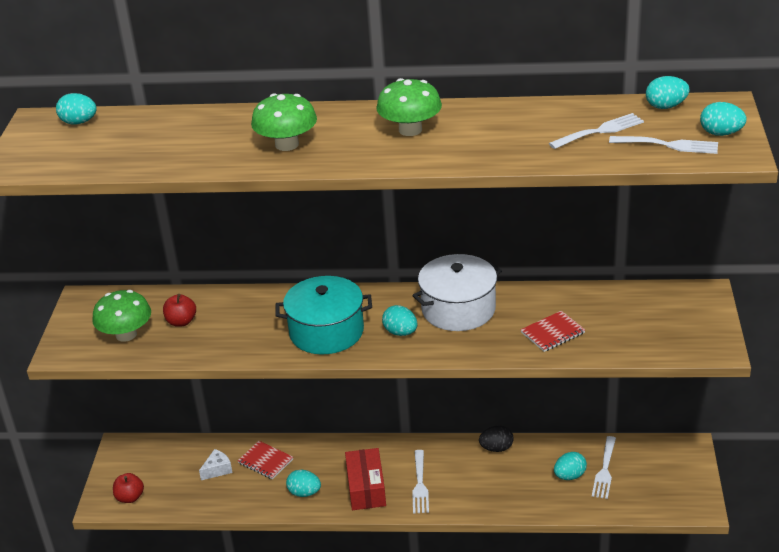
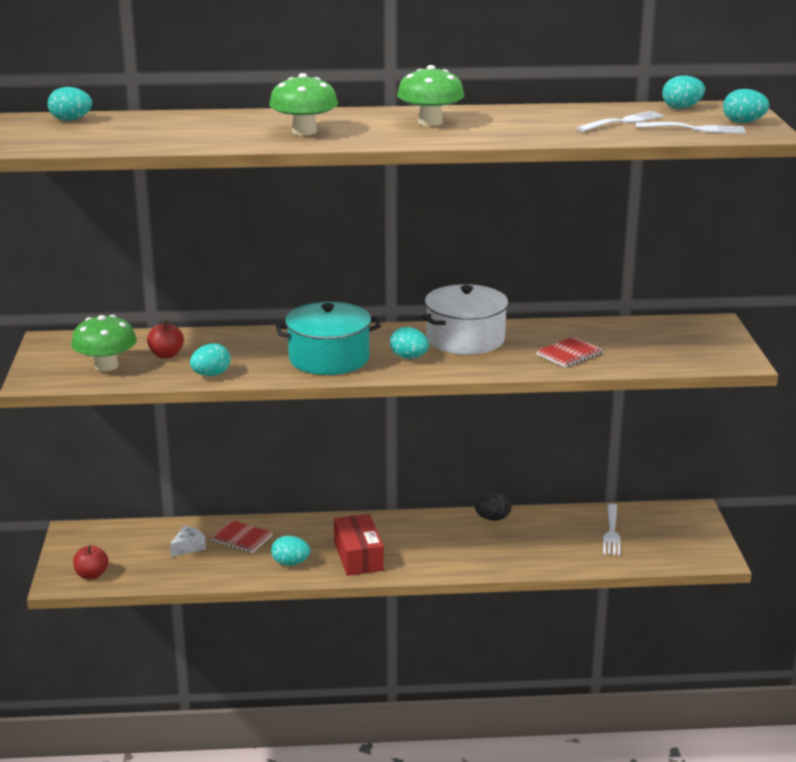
camera: 10 degrees left, 10 degrees down
white fork [412,450,429,513] -> none
turquoise egg [554,452,587,480] -> turquoise egg moved to [190,343,231,376]

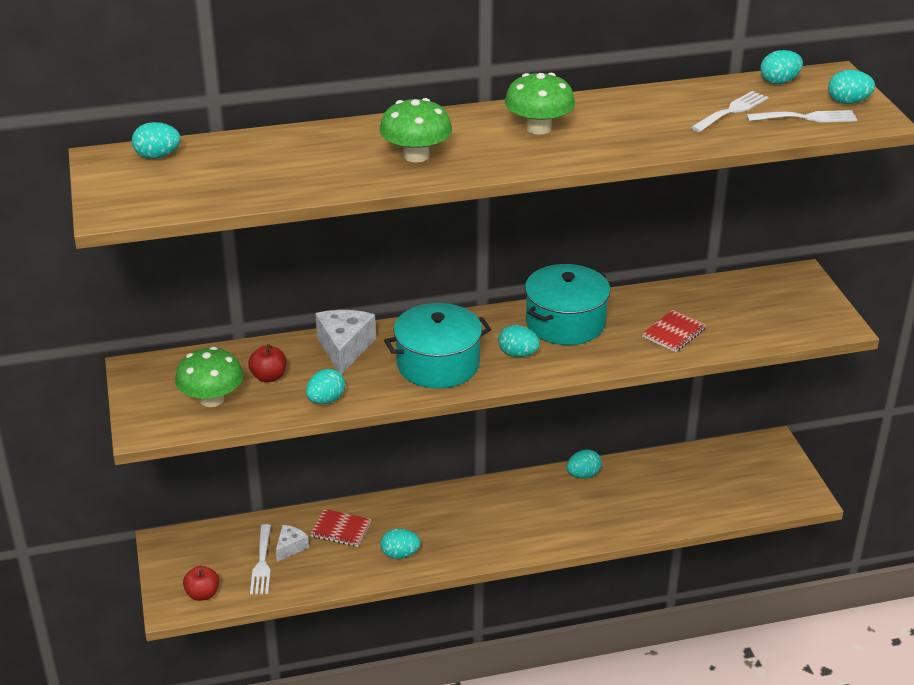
camera: 10 degrees left, 10 degrees up
red box [334,514,384,576] -> none
white pot [422,284,510,355] -> turquoise pot [525,264,610,345]
black egg [475,492,512,521] -> turquoise egg [567,450,602,478]
white fork [603,504,621,555] -> white fork moved to [250,524,271,594]
none -> white cheese [315,310,376,374]

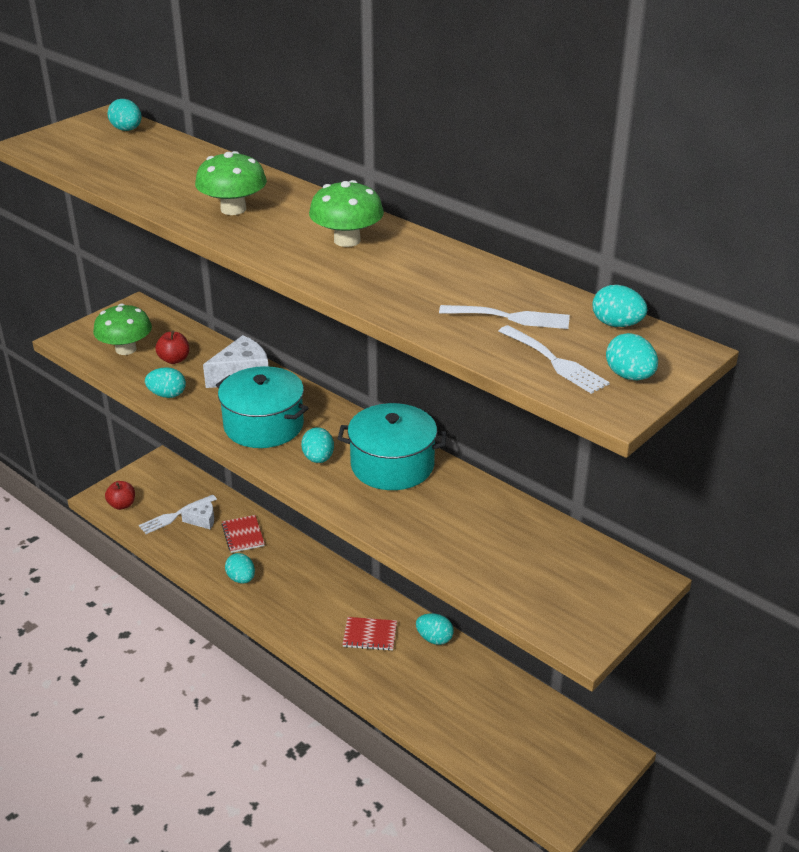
camera: 55 degrees right, 0 degrees up
red notebook [642,310,707,352] -> red notebook moved to [342,617,397,651]

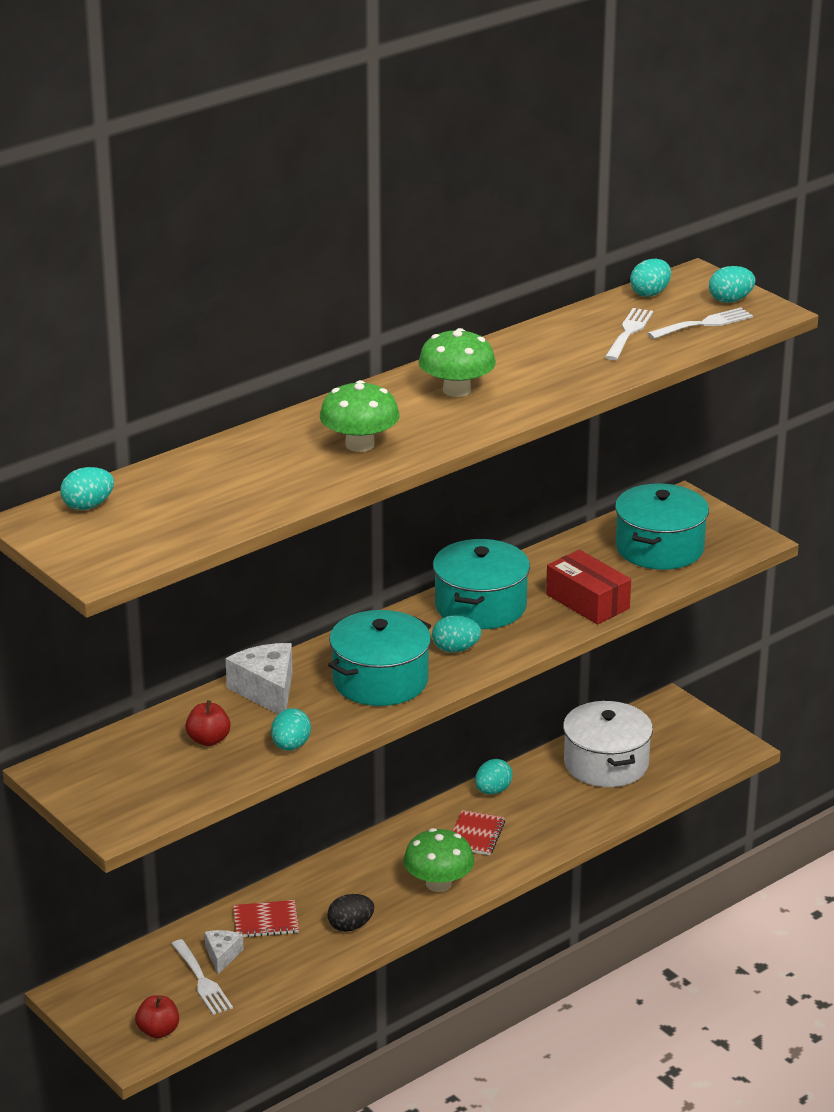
camera: 80 degrees left, 5 degrees down
green mushroom [93,303,152,355] -> green mushroom moved to [403,828,474,892]
turquoise egg [225,553,255,583] -> black egg [328,894,374,932]
none -> red box [546,550,631,624]
none -> white pot [563,701,653,787]
none -> turquoise pot [615,483,709,570]

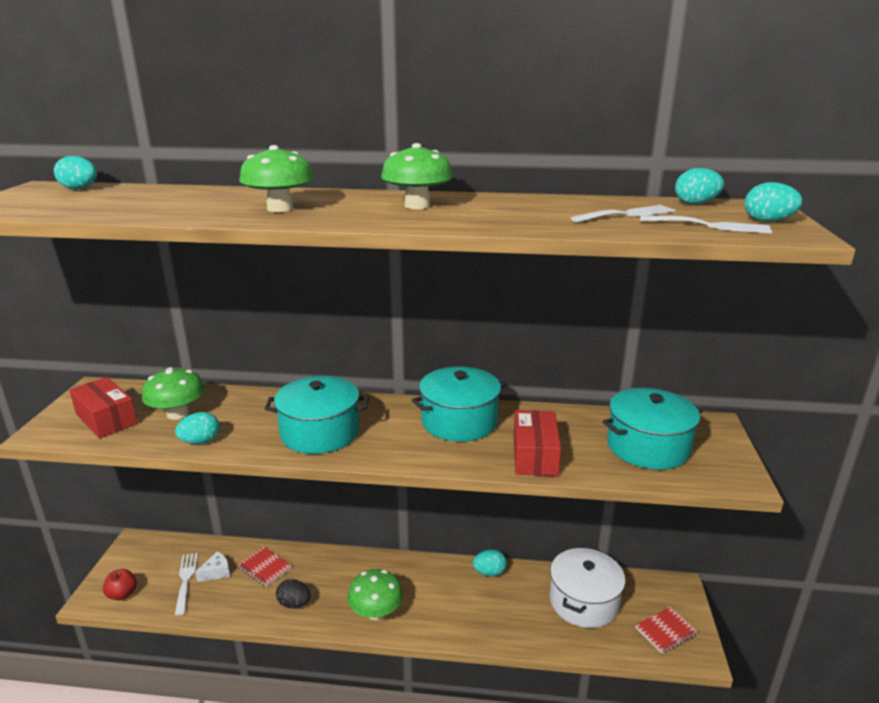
camera: 45 degrees right, 5 degrees down
white fork [171,939,233,1015] -> white fork turned 150 degrees clockwise [175,553,198,615]
red apple [185,700,231,746] -> green mushroom [142,367,205,420]
white cheese [225,643,293,714] -> none
turquoise egg [432,615,482,652] -> none
red notebook [453,810,505,855] -> red notebook moved to [635,607,698,654]
none -> red box [69,377,138,438]

